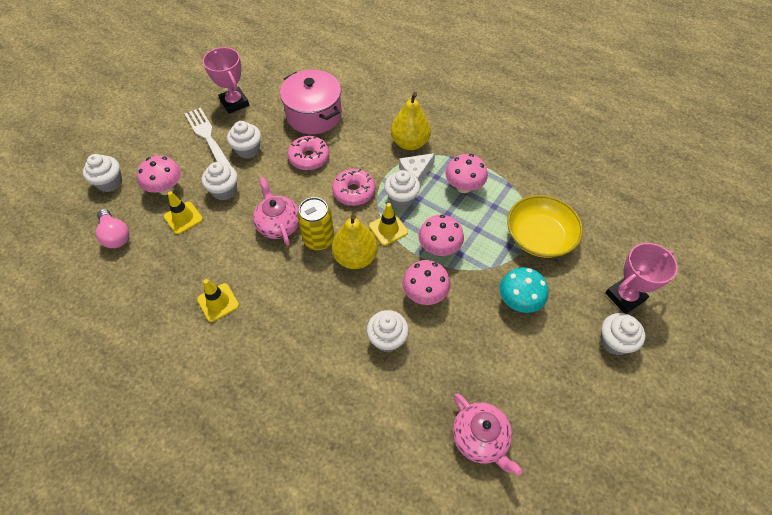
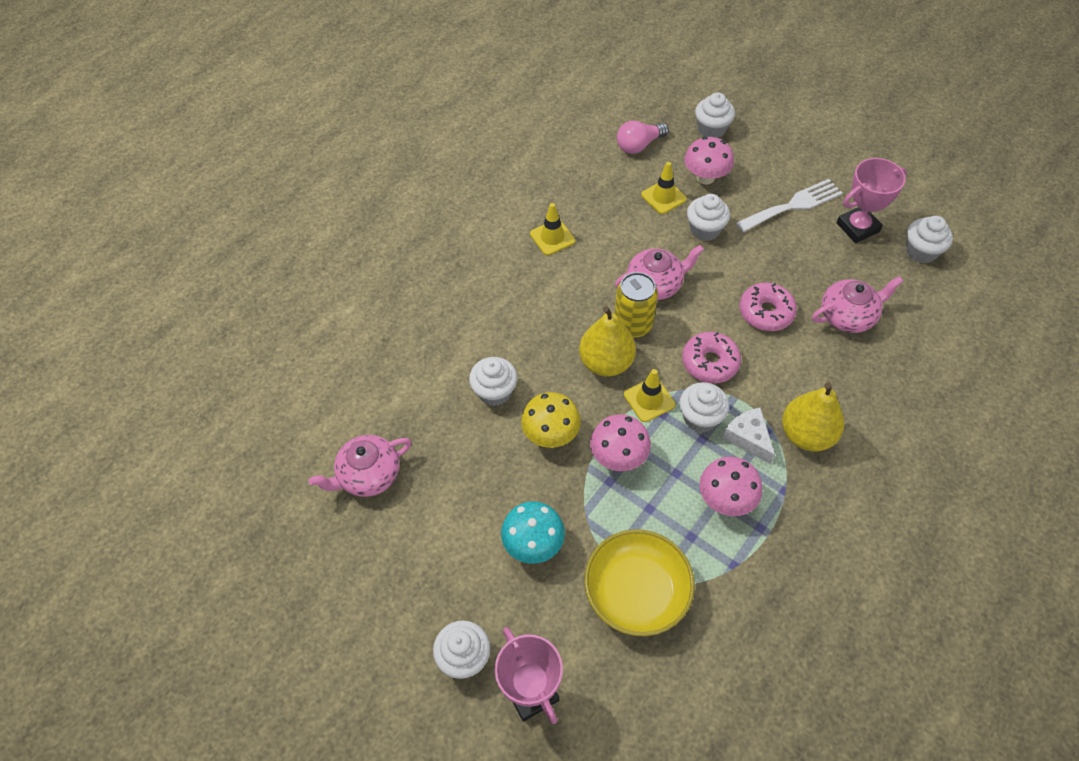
camera: 95 degrees right, 0 degrees up
white cupcake [227,121,261,159] -> white cupcake moved to [906,216,953,263]
pink pot [280,70,342,134] -> pink teapot [812,276,903,333]
pink mushroom [402,260,450,305] -> yellow mushroom [521,392,581,448]

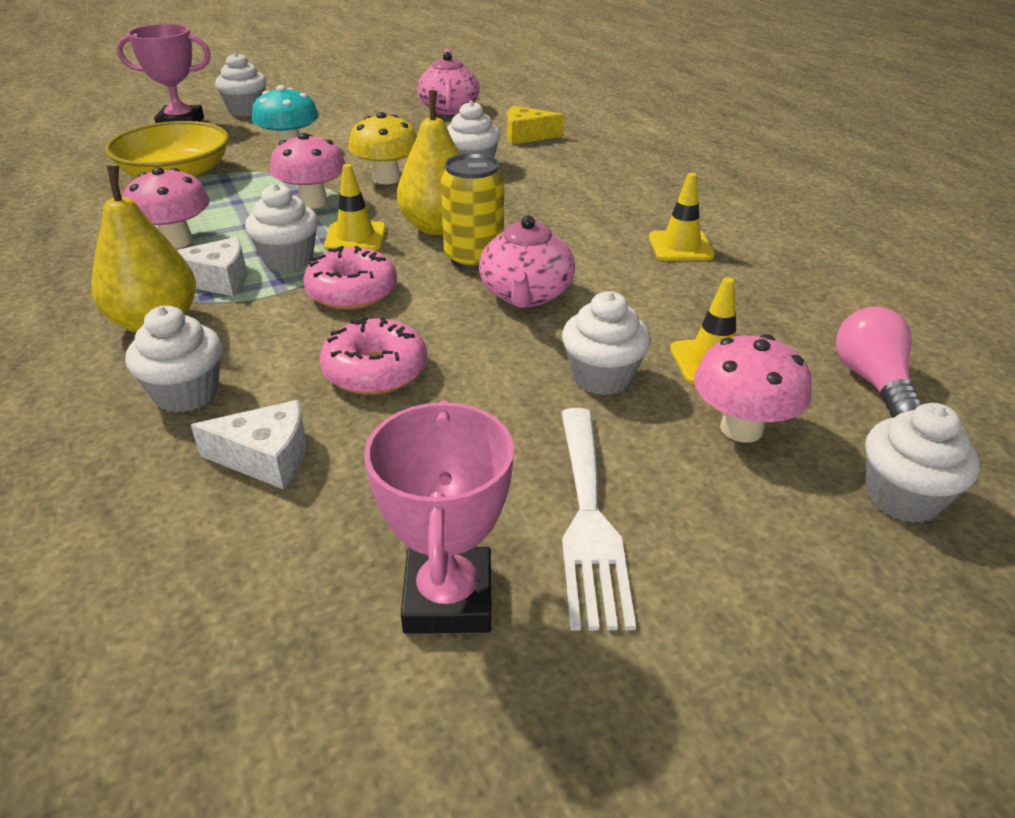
camera: 115 degrees right, 20 degrees down
pink teapot [812,276,903,333] -> white cheese [191,400,307,489]
white cupcake [906,216,953,263] -> white cupcake moved to [126,306,222,413]
none -> yellow cheese [507,106,564,145]

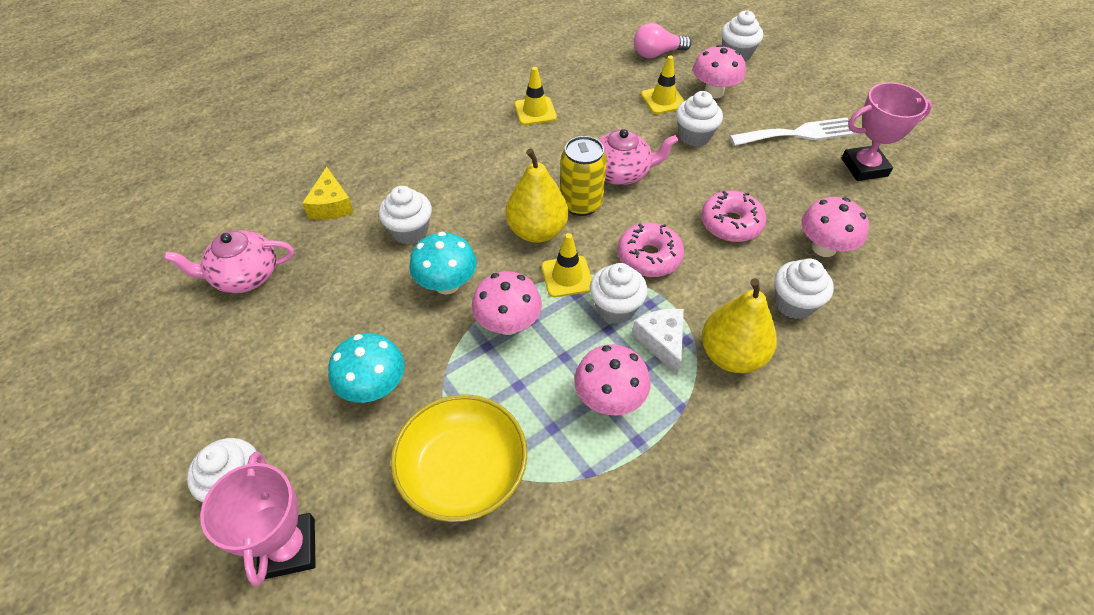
camera: 100 degrees left, 15 degrees up
white cheese [191,400,307,489] -> pink mushroom [801,197,869,257]
yellow mushroom [348,112,417,184] -> turquoise mushroom [409,232,477,295]

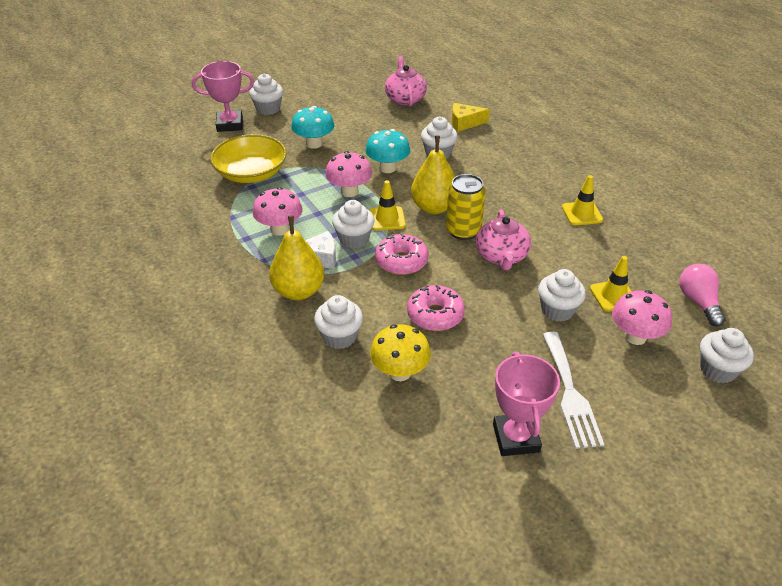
camera: 95 degrees right, 10 degrees down
pink mushroom [801,197,869,257] -> yellow mushroom [370,324,431,381]

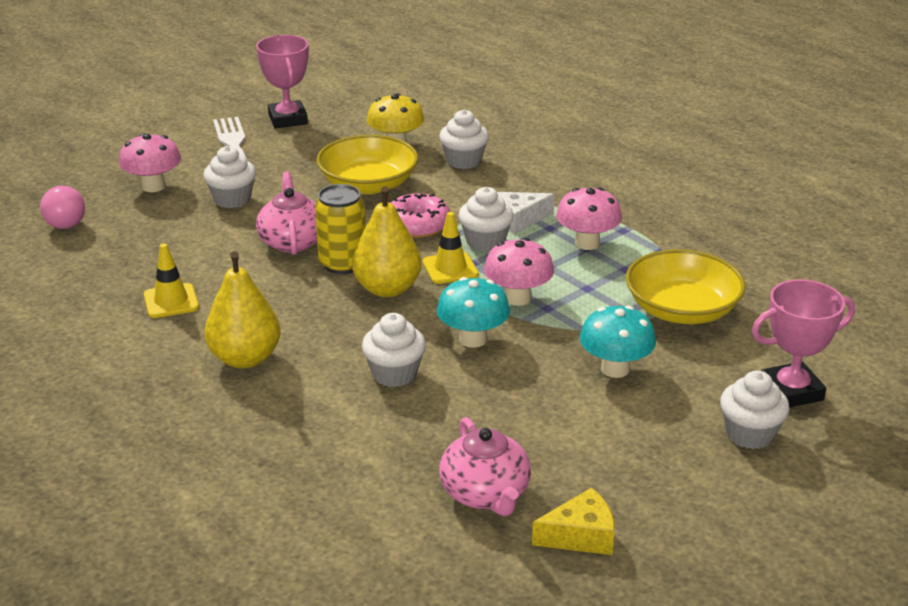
camera: 170 degrees right, 10 degrees down
yellow pear [269,216,324,300] -> yellow pear moved to [204,251,281,368]
pink donut [407,285,465,331] -> yellow bowl [316,135,418,194]
yellow cheese [452,103,490,132] -> yellow cheese moved to [532,488,615,555]
yellow traffic cone [590,256,632,312] -> none
white cupcake [700,328,754,383] -> none

